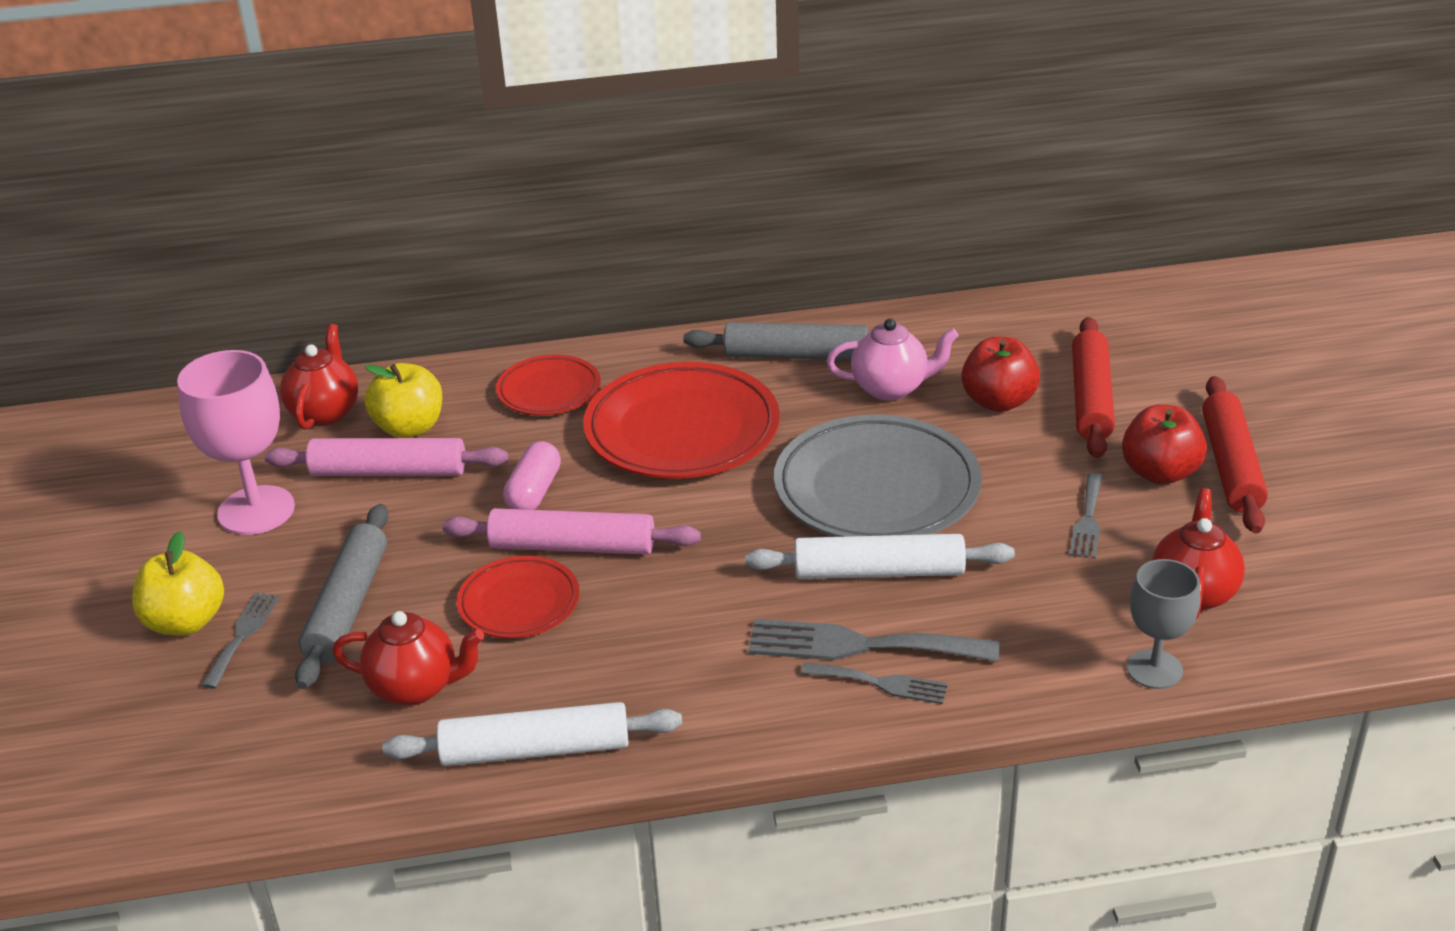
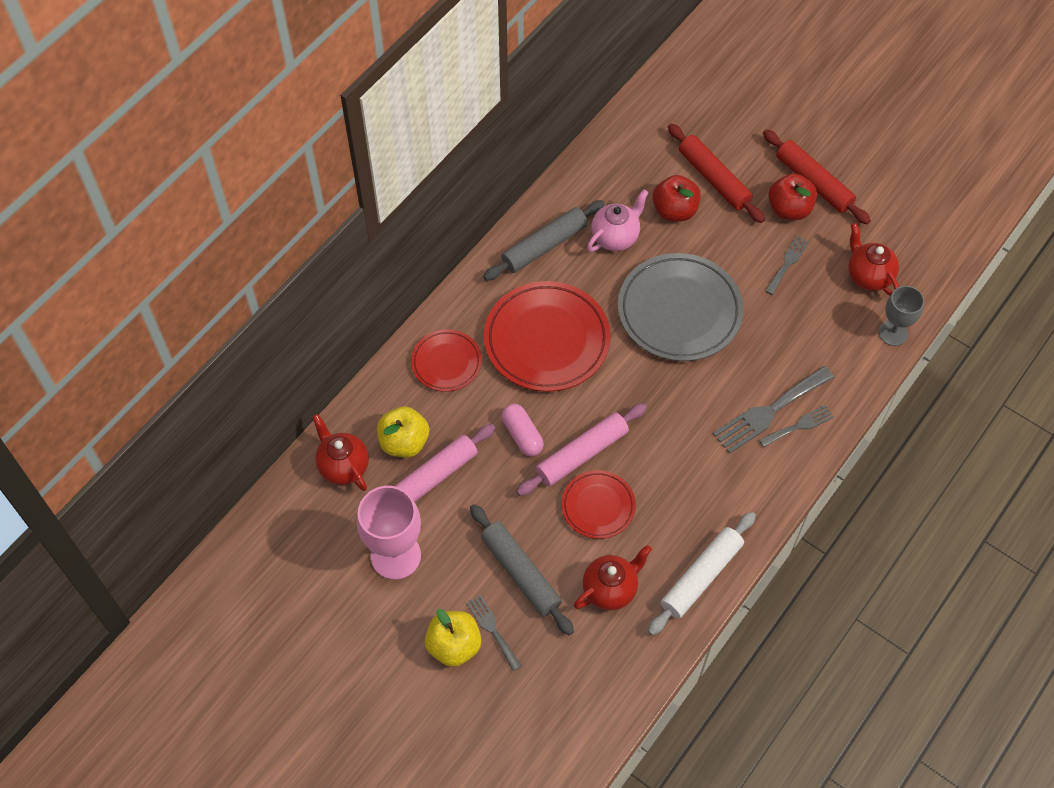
camera: 45 degrees left, 25 degrees up
white rolling pin [745,534,1015,579] -> none
grey fork [1069,473,1103,559] -> grey fork turned 120 degrees counterclockwise [765,236,809,295]

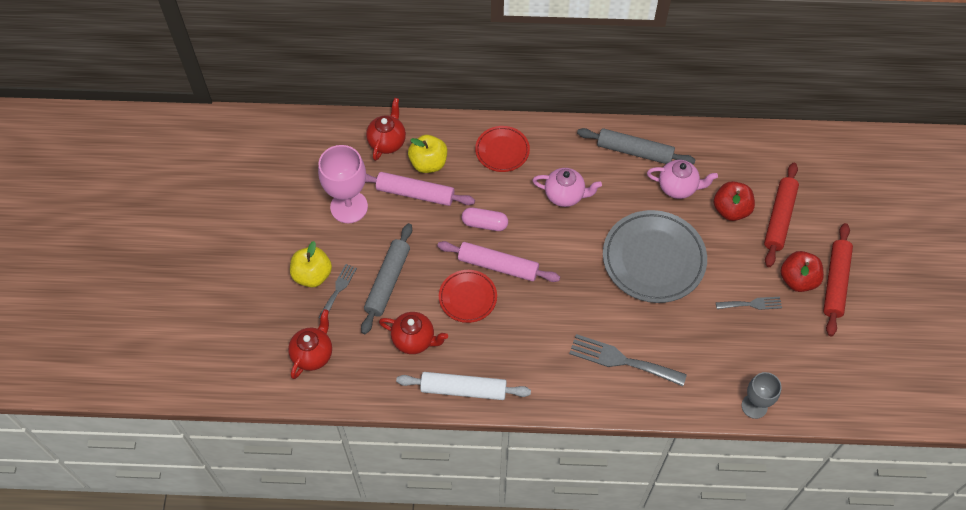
camera: 55 degrees right, 0 degrees up
red plate [484,281,611,392] -> pink teapot [532,168,602,207]
pink capsule [502,404,544,457] -> pink capsule turned 75 degrees clockwise [462,207,508,231]
grey fork [759,405,834,447] -> none
red teapot [848,223,899,296] -> red teapot moved to [288,309,332,379]

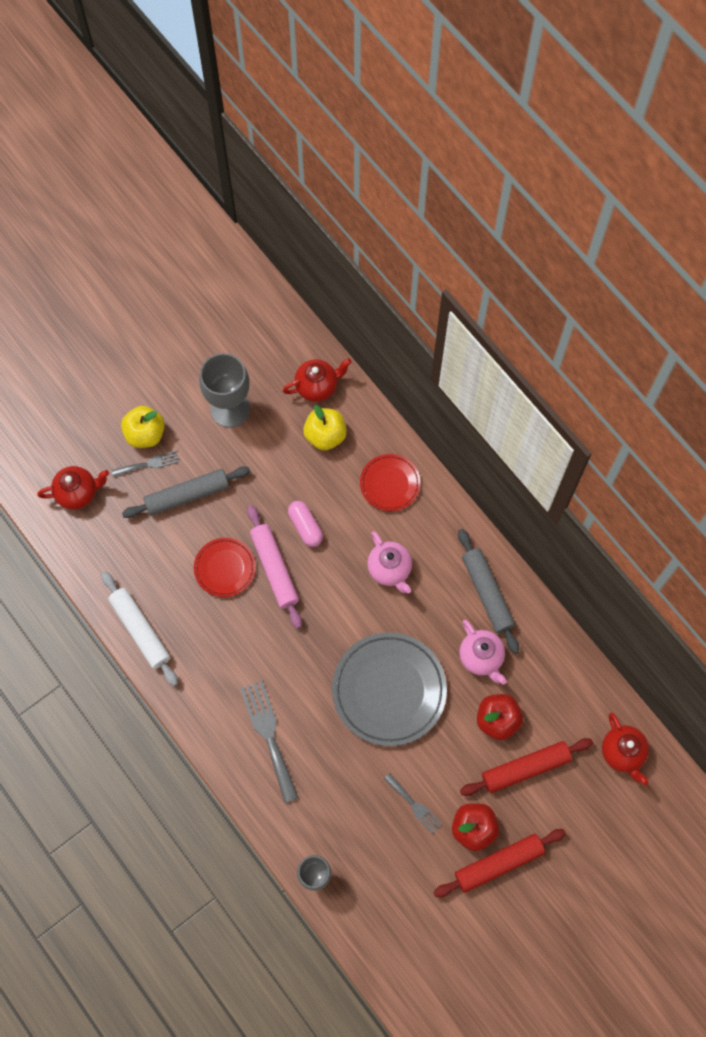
camera: 50 degrees right, 10 degrees up
pink goblet [318,145,368,223] -> grey goblet [199,353,250,428]
pink rolling pin [365,172,475,206] -> none
red teapot [379,312,448,354] -> red teapot moved to [602,713,649,786]

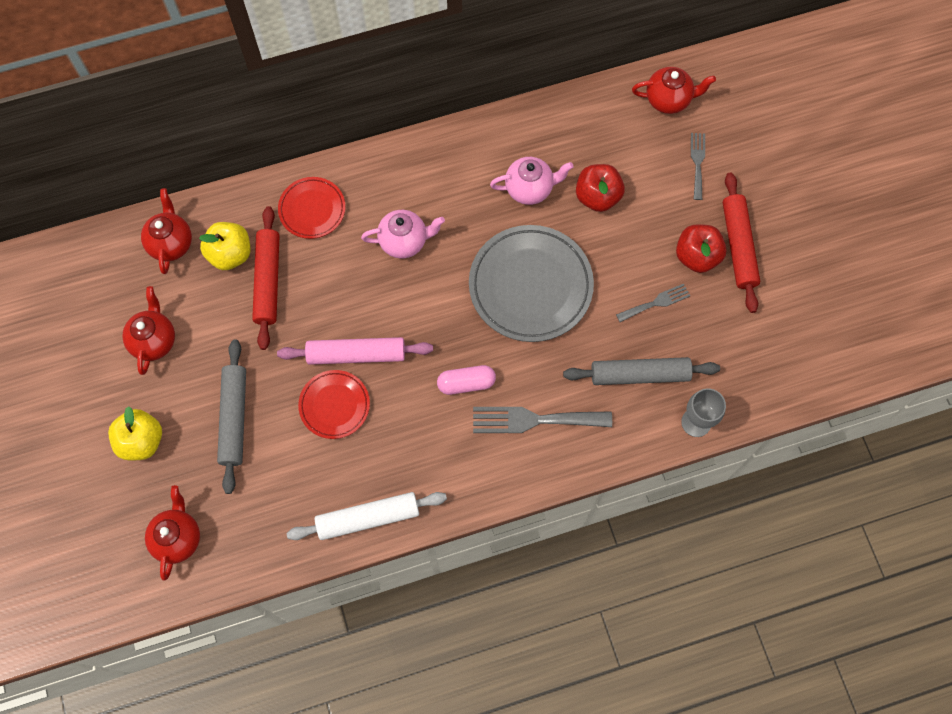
camera: 70 degrees left, 0 degrees up
grey fork [112,450,180,477] -> grey fork moved to [691,133,705,200]
grey goblet [199,353,250,428] -> red teapot [122,286,175,375]
pink capsule [288,501,323,547] -> pink capsule moved to [437,365,496,395]
grey rolling pin [458,529,519,654] -> grey rolling pin moved to [563,357,720,385]
red rolling pin [460,738,593,796] -> red rolling pin moved to [252,206,279,350]

